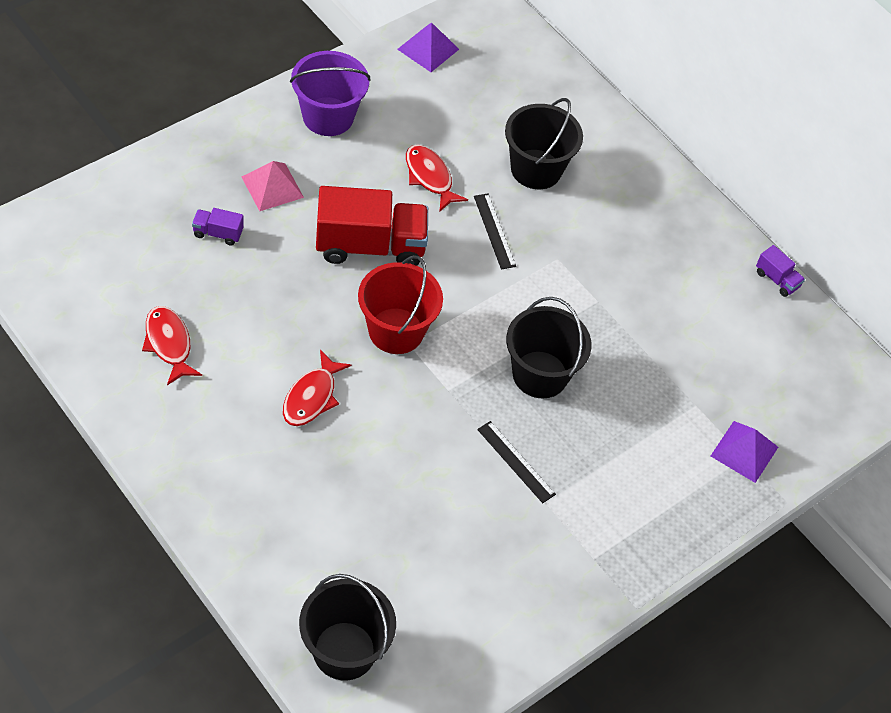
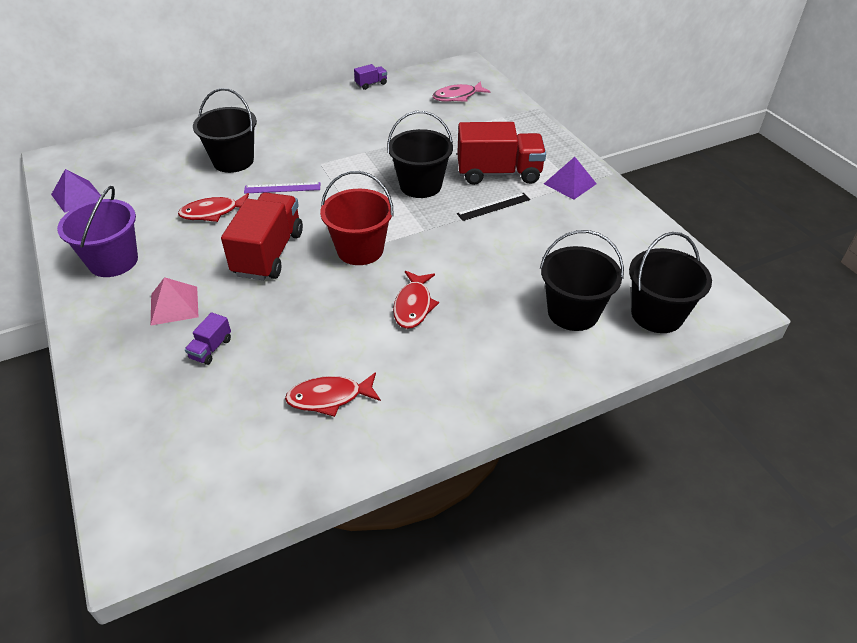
camera: 70 degrees left, 10 degrees down
red fish [283,350,352,426] -> red fish turned 60 degrees clockwise [393,271,439,329]
black ruler [474,194,516,269] -> purple ruler [244,182,320,194]
purple pyramid [711,421,778,483] -> purple pyramid moved to [544,157,597,200]
none -> pink fish [432,81,491,102]
none -> red truck [457,122,546,185]
none -> black bucket [540,230,624,331]

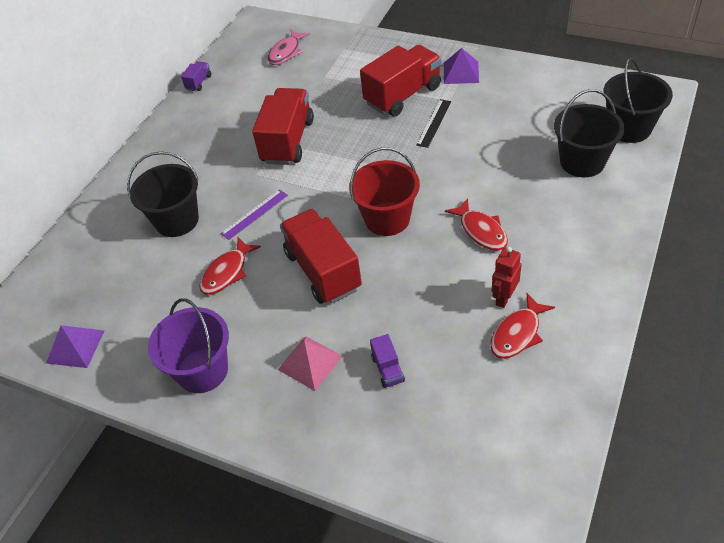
camera: 35 degrees left, 5 degrees up
black bucket [387,111,453,198] -> none
none -> red truck [252,88,314,165]
none -> red robot [492,247,522,308]

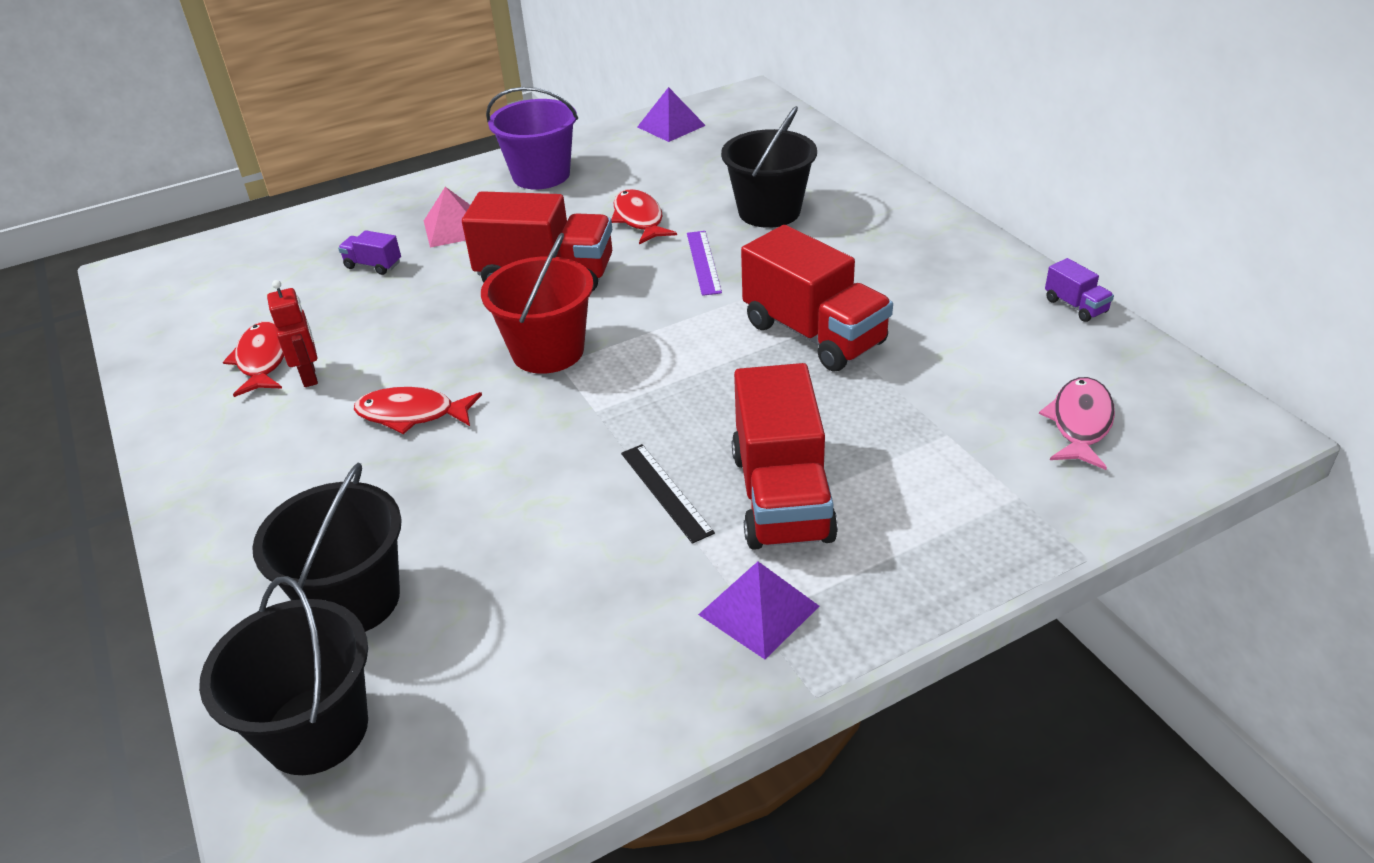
camera: 125 degrees right, 10 degrees down
pink fish [268,30,310,65] -> pink fish turned 45 degrees clockwise [1039,377,1115,470]

